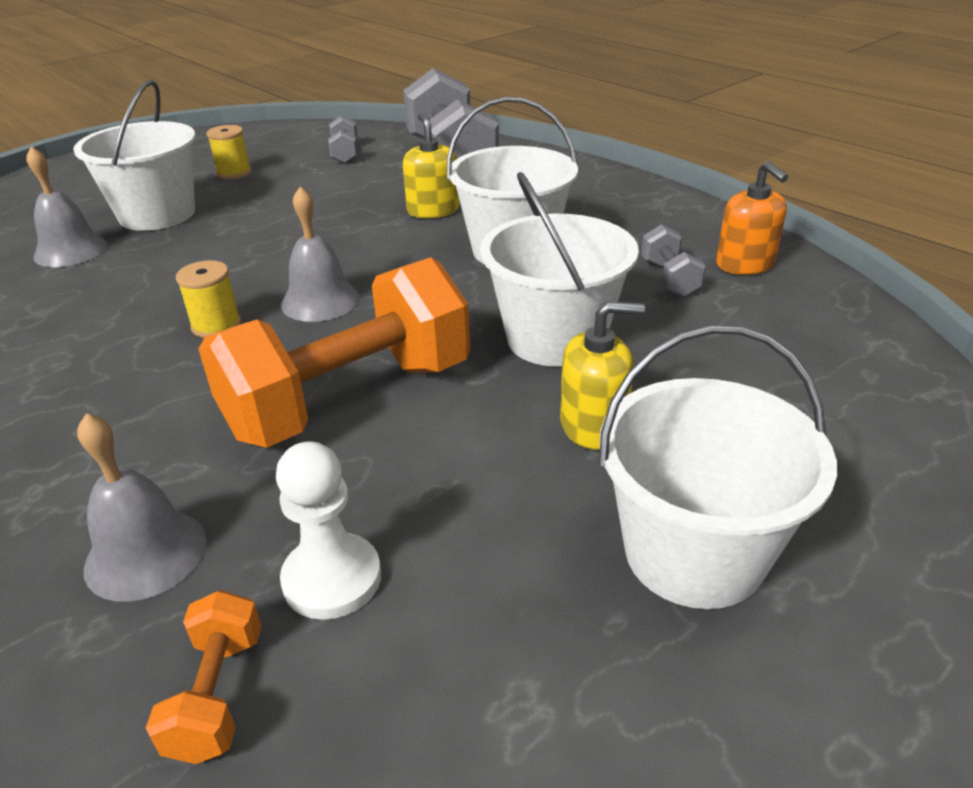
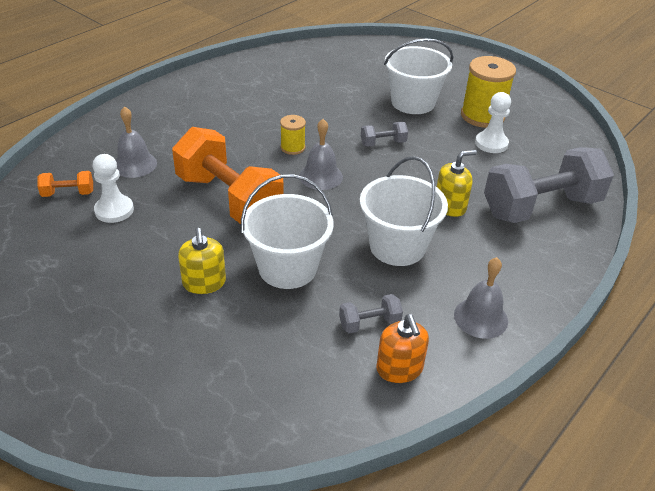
camera: 80 degrees right, 5 degrees up
grey bell [26,146,108,267] -> grey bell moved to [454,257,508,339]
yellow spool [207,125,251,179] -> yellow spool [461,56,516,128], size x1.91
grey dumbbell [328,115,358,164] -> grey dumbbell moved to [361,122,408,147]
white bucket [599,325,837,609] -> none
orange soap dispenser [716,161,788,275] -> orange soap dispenser turned 75 degrees counterclockwise [376,314,429,383]
none -> white pawn [475,92,511,153]

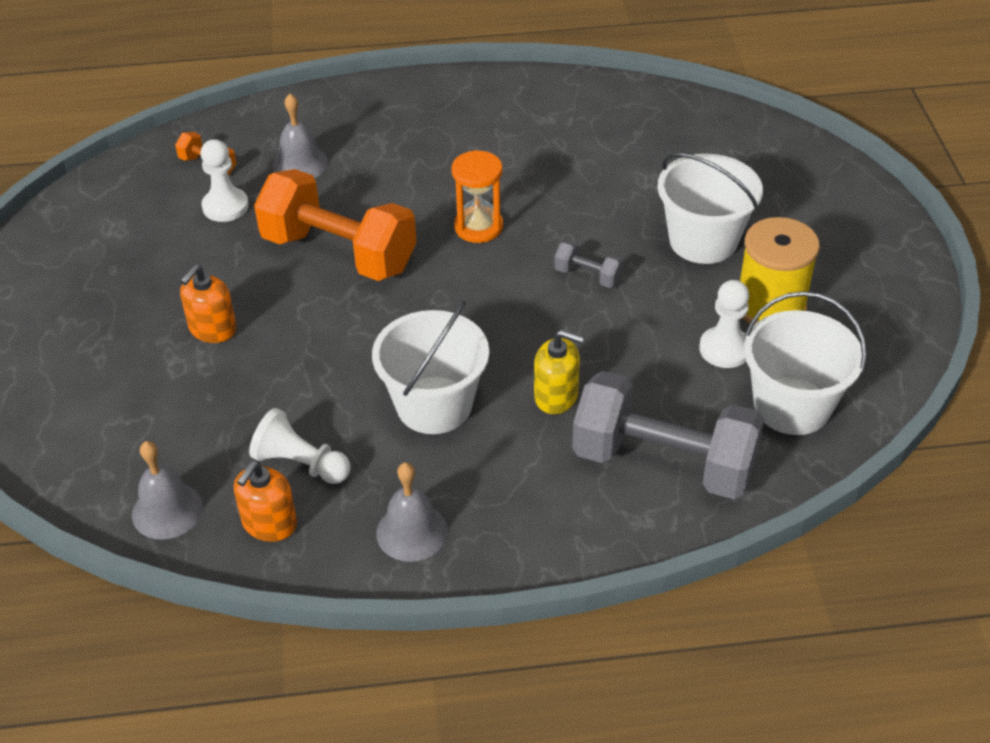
camera: 45 degrees right, 5 degrees up
orange dumbbell [172,127,284,224] -> orange dumbbell turned 60 degrees counterclockwise [254,169,417,281]
yellow soap dispenser [178,228,226,294] -> orange soap dispenser [180,265,237,343]
white bucket [241,174,334,289] -> white bucket moved to [744,291,867,435]
yellow spool [280,115,306,155] -> orange hourglass [451,150,503,243]
grey bell [299,119,343,190] -> grey bell moved to [132,441,203,539]
grey dumbbell [339,294,403,333] -> white pawn [249,408,351,484]

